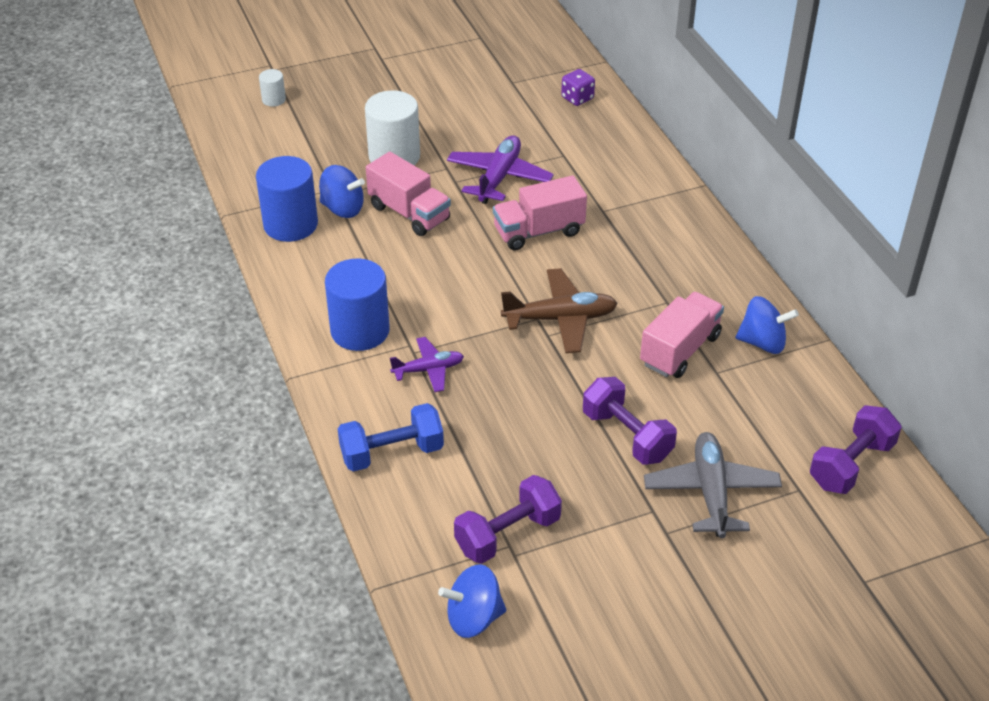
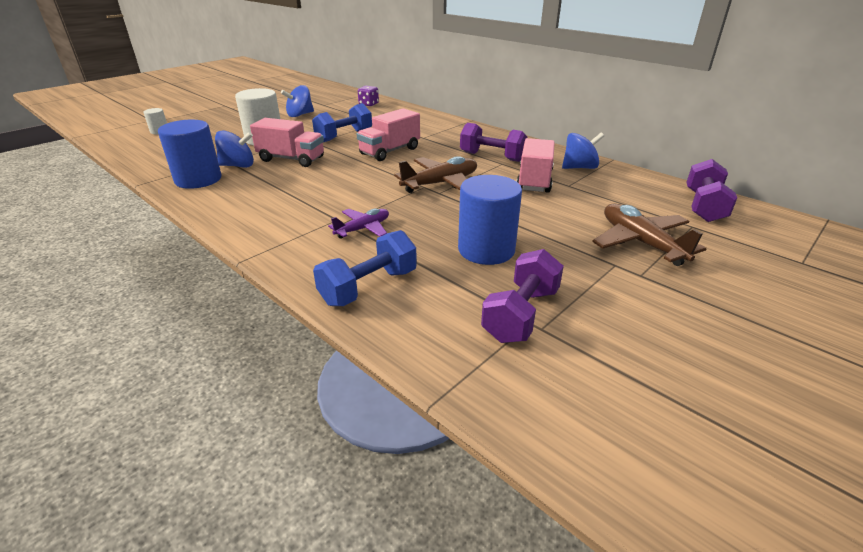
camera: 25 degrees left, 10 degrees down
blue cylinder [325,259,390,351] -> blue cylinder moved to [458,175,522,265]
blue spinning top [438,564,506,638] -> blue spinning top moved to [281,85,314,117]
purple plane [447,135,554,204] -> blue dumbbell [312,103,372,142]
purple dumbbell [583,377,677,465] -> purple dumbbell moved to [460,123,527,162]
grey plane [644,432,782,538] -> brown plane [592,204,706,266]

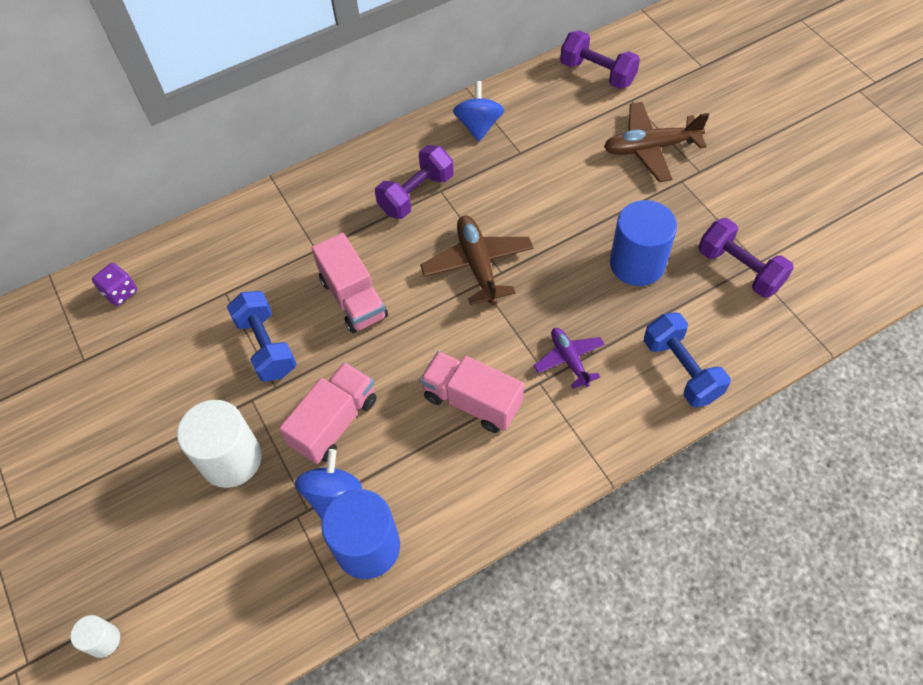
camera: 70 degrees left, 25 degrees up
blue spinning top [281,85,314,117] -> none
pink truck [517,138,555,193] -> pink truck moved to [420,351,524,433]

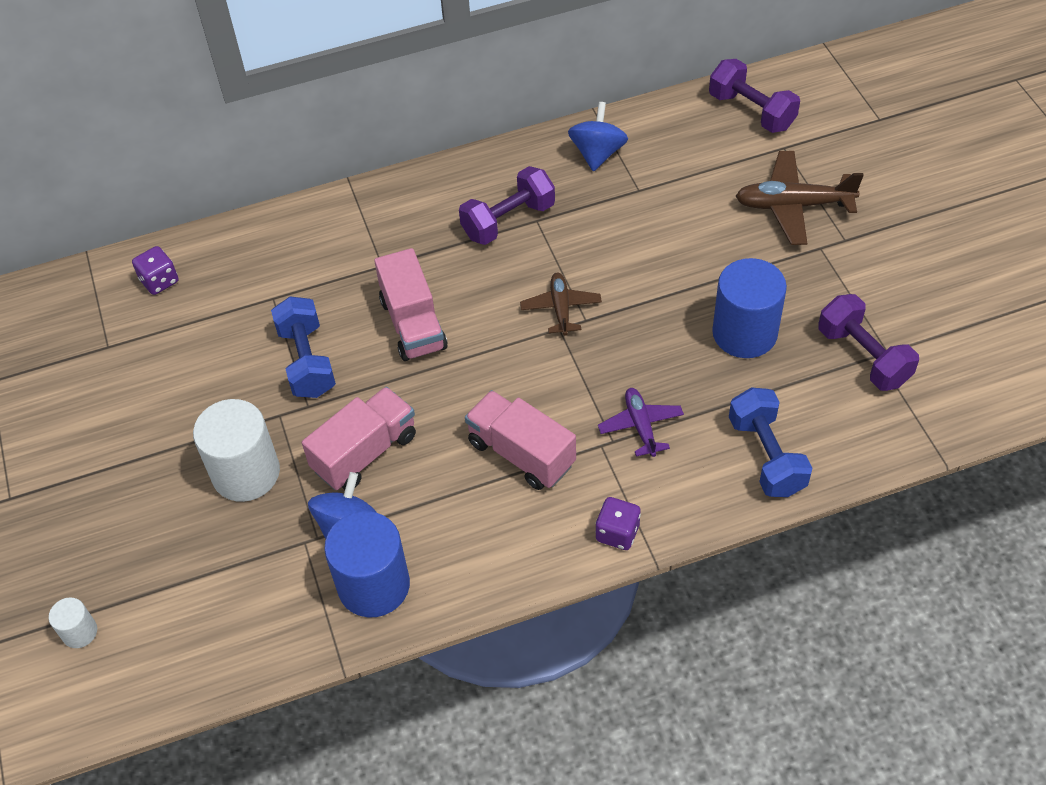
camera: 10 degrees right, 5 degrees down
brown plane [420,215,534,305] -> brown plane [520,273,602,336], size x0.62
none -> purple dice [596,497,641,550]

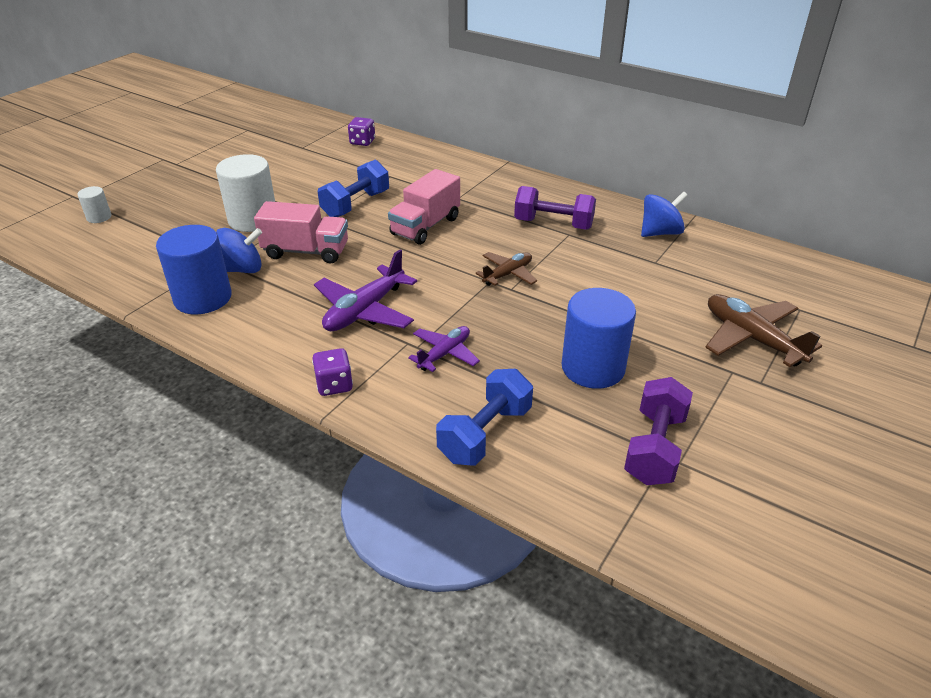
camera: 50 degrees right, 15 degrees down
pink truck [465,390,576,490] -> purple plane [314,250,417,331]
purple dumbbell [709,59,800,133] -> none

